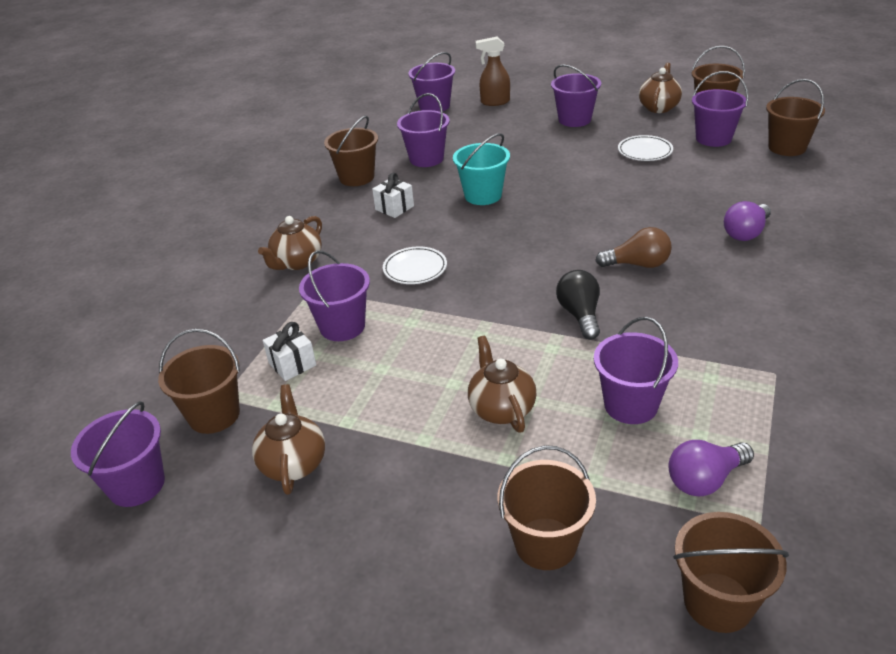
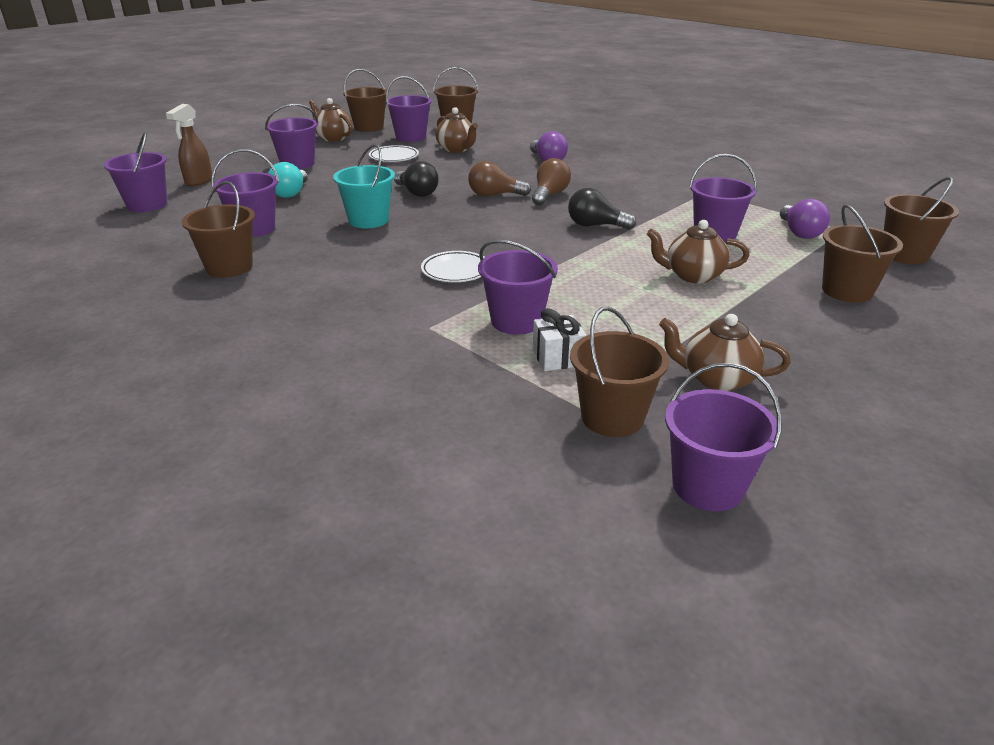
camera: 70 degrees left, 5 degrees down
brown teapot [258,216,322,270] -> brown teapot moved to [435,107,478,153]
white gift [372,172,414,218] -> none
none -> turquoise light bulb [268,162,307,198]
none -> black light bulb [394,161,439,197]
none -> brown light bulb [468,161,531,196]

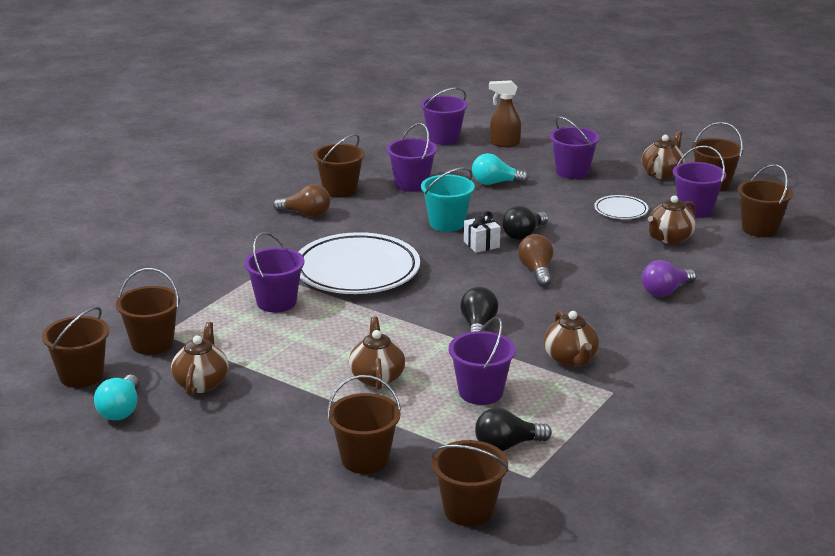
camera: 80 degrees right, 5 degrees down
white plate [421,251,485,282] -> white plate [299,232,420,294], size x2.17
brown light bulb [532,158,571,205] -> brown light bulb moved to [273,184,330,217]
white gift [533,308,586,371] -> white gift moved to [464,211,501,253]
purple bucket [665,363,782,511] -> brown bucket [42,307,109,388]
purple light bulb [780,199,830,239] -> black light bulb [475,408,552,451]
none -> turquoise light bulb [94,375,139,420]
none -> brown teapot [544,311,599,367]

